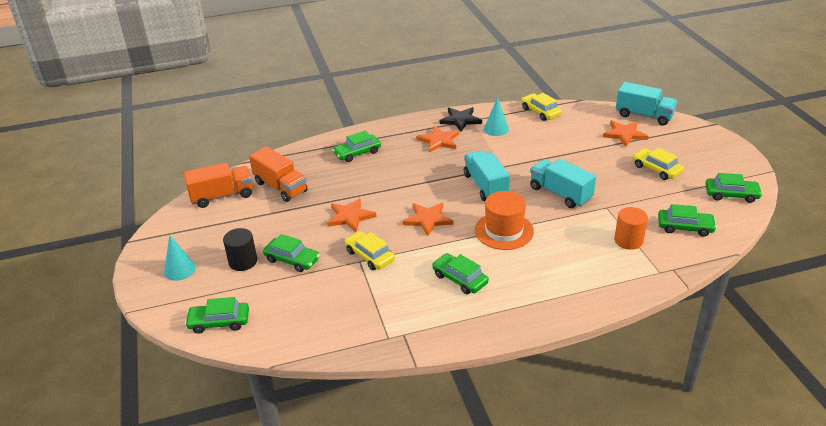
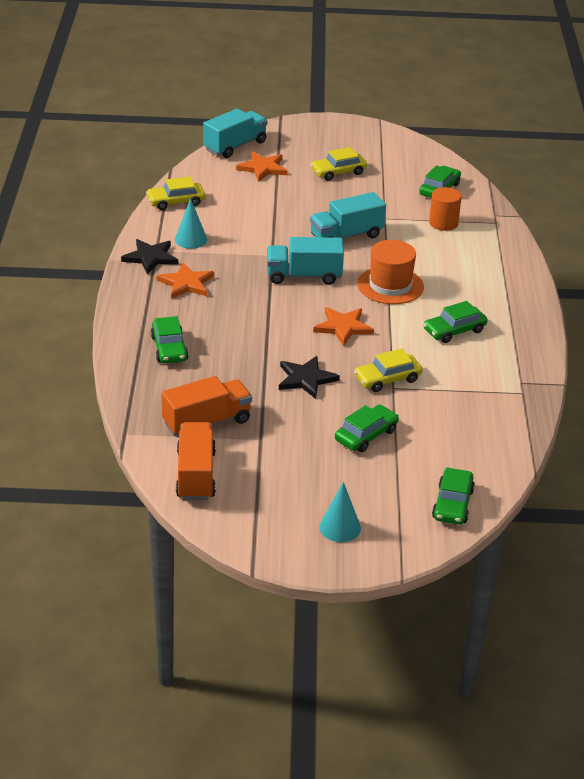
camera: 75 degrees left, 0 degrees up
black cylinder [223,228,257,271] -> none
orange star [327,198,377,232] -> black star [279,356,340,399]
green car [705,173,763,203] -> none

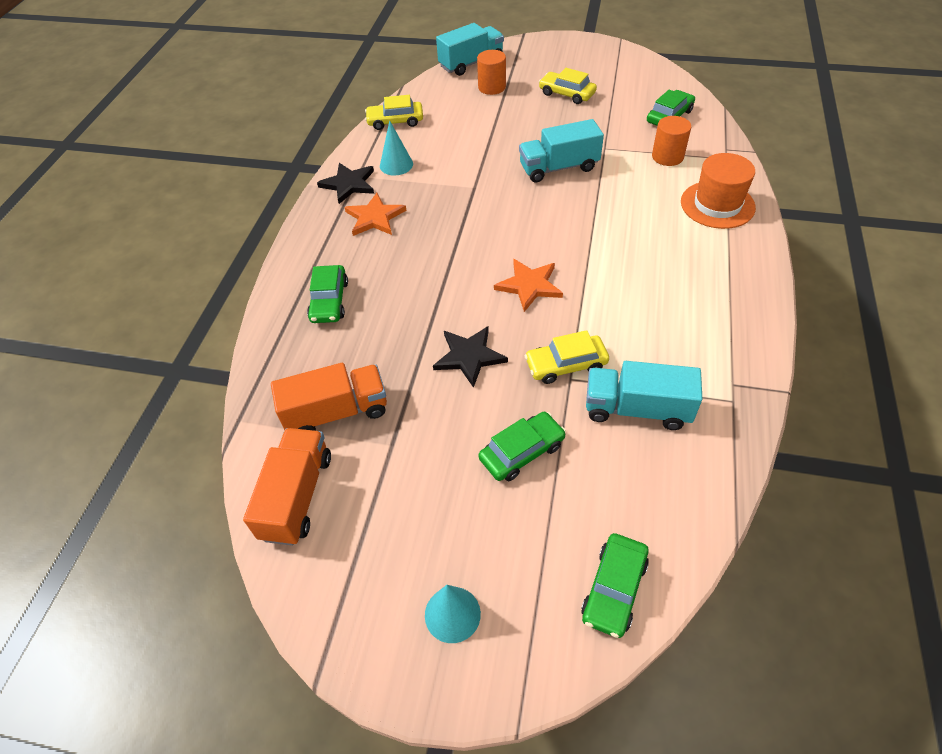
camera: 15 degrees right, 15 degrees up
orange star [236,151,288,182] -> orange cylinder [477,50,506,95]
turquoise truck [267,237,344,285] -> turquoise truck moved to [586,361,702,430]
yellow car [310,147,367,181] -> yellow car turned 45 degrees clockwise [539,68,597,104]
orange hat [357,240,424,304] -> orange hat moved to [681,153,756,229]
green car [423,301,488,343] -> none

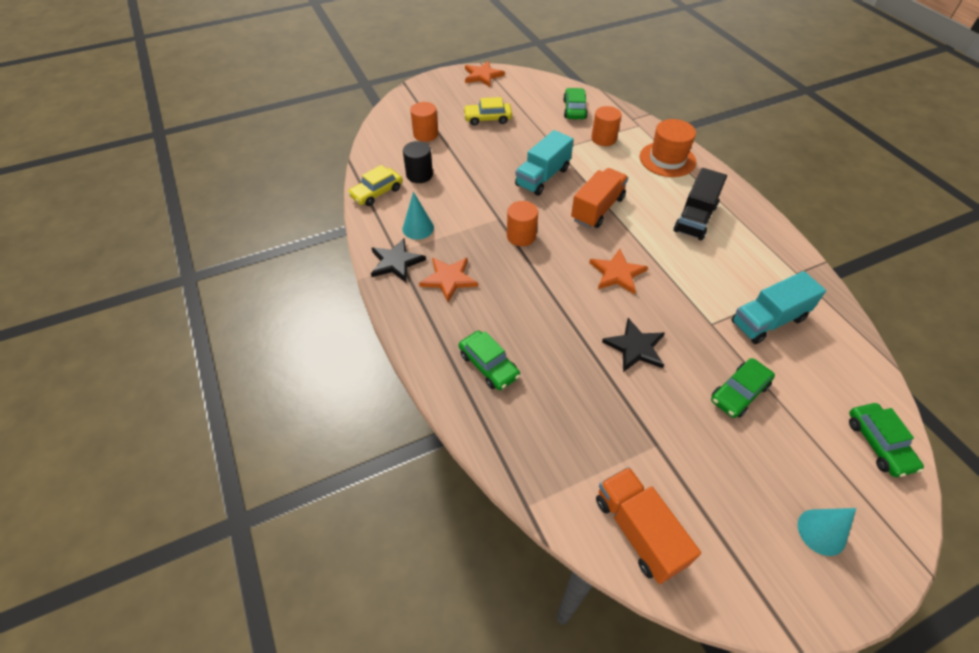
camera: 40 degrees left, 0 degrees up
orange truck [271,363,387,431] -> orange truck moved to [571,168,628,228]
turquoise truck [436,23,504,76] -> none
green car [478,412,566,481] -> green car turned 150 degrees counterclockwise [711,358,775,418]
yellow car [525,330,609,384] -> none
none -> black cylinder [403,141,433,183]
none -> orange star [465,61,505,87]
none -> orange cylinder [507,201,538,246]
none -> black truck [674,168,727,240]

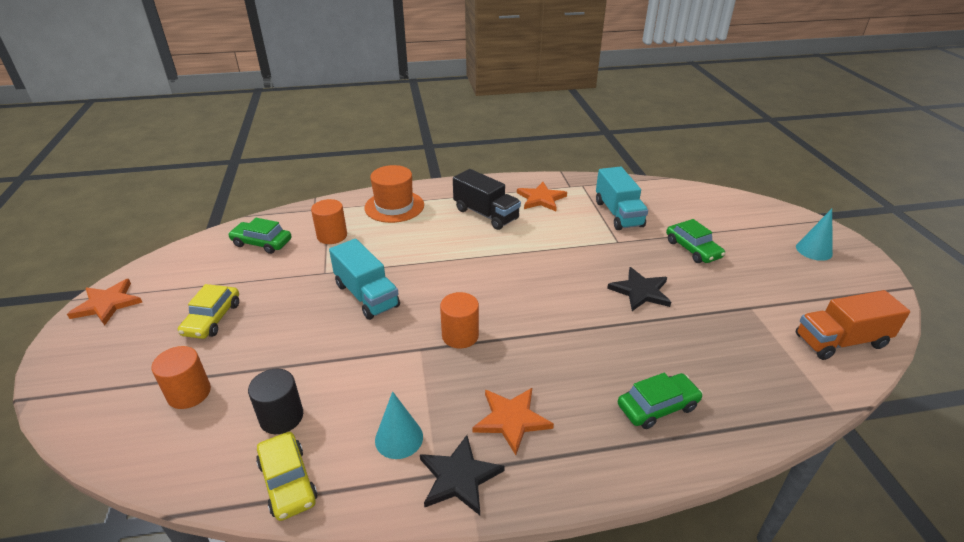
camera: 75 degrees left, 15 degrees down
orange truck [571,168,628,228] -> none
orange star [589,249,648,295] -> orange star moved to [517,182,567,211]
green car [849,403,924,477] -> none

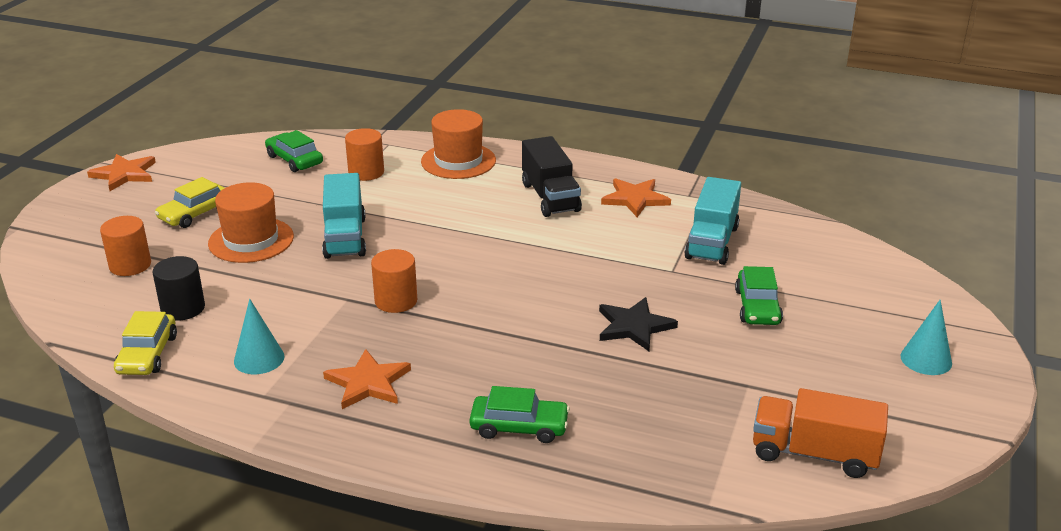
camera: 30 degrees right, 5 degrees down
black star [420,435,505,515] -> none
none -> orange hat [208,182,294,263]

